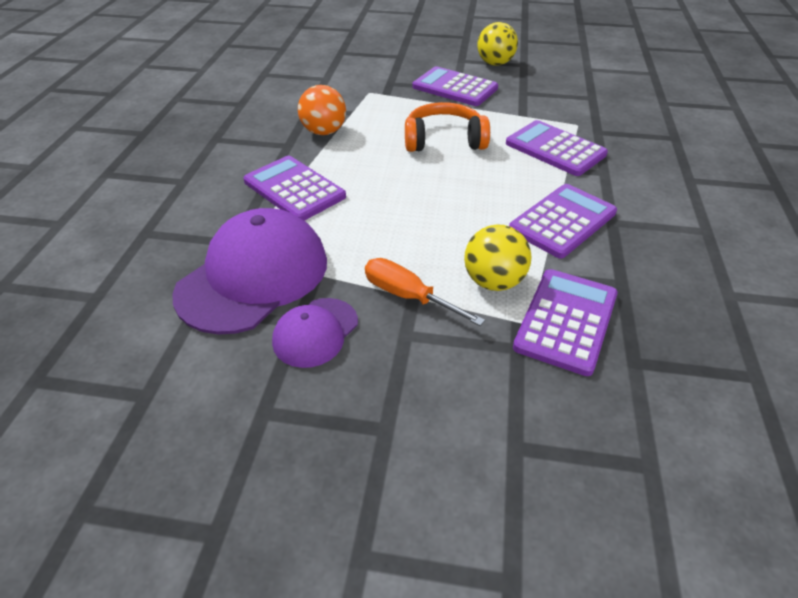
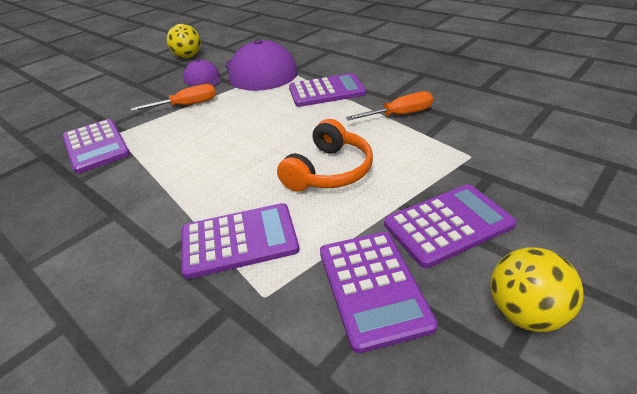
camera: 125 degrees right, 5 degrees down
orange ball [298,85,346,135] -> orange screwdriver [346,91,433,121]
yellow ball [464,224,532,291] -> yellow ball moved to [167,24,201,58]
purple calculator [509,184,617,258] -> purple calculator moved to [320,232,438,353]

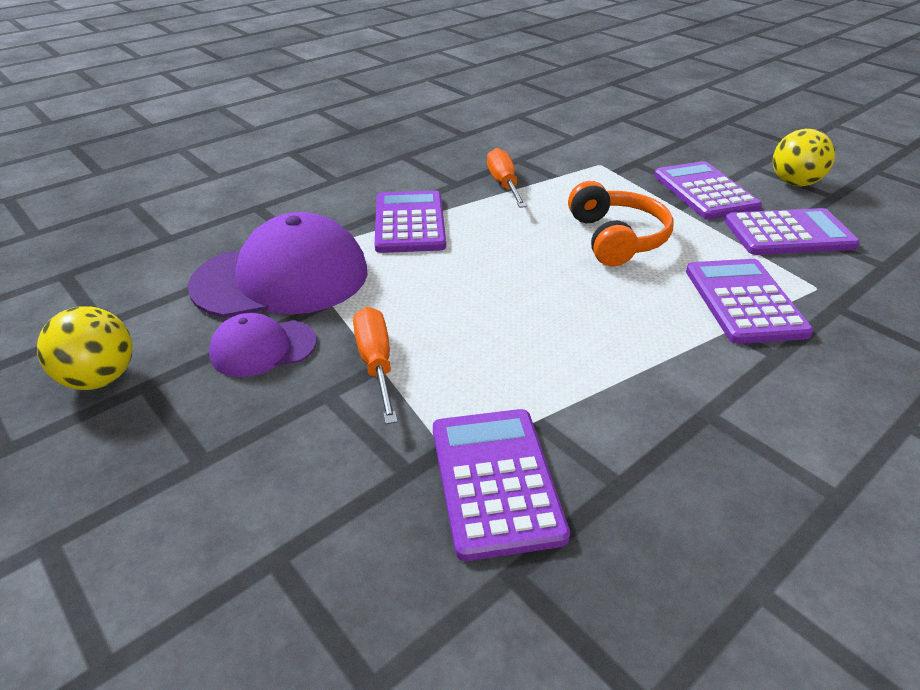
camera: 85 degrees left, 0 degrees up
purple calculator [62,119,130,174] -> purple calculator turned 75 degrees counterclockwise [433,409,570,561]
orange headphones [277,119,373,192] -> orange headphones turned 45 degrees clockwise [568,181,674,266]

